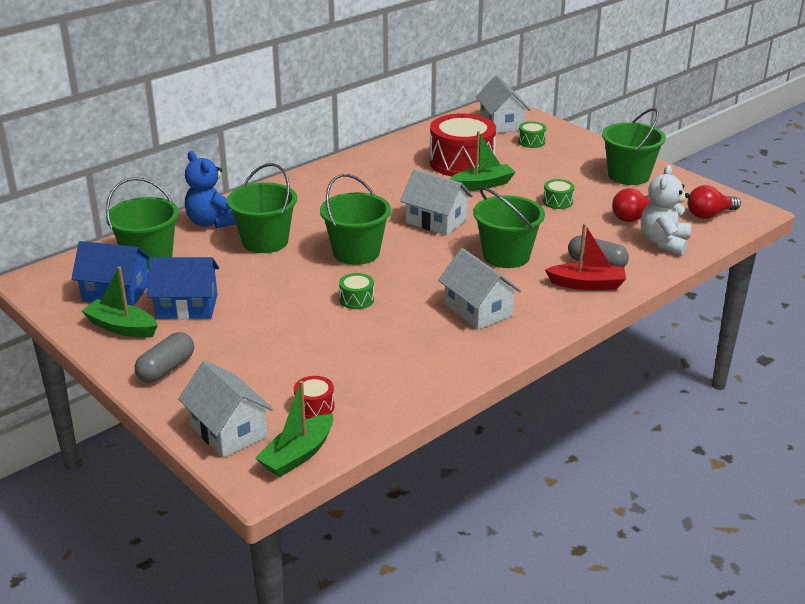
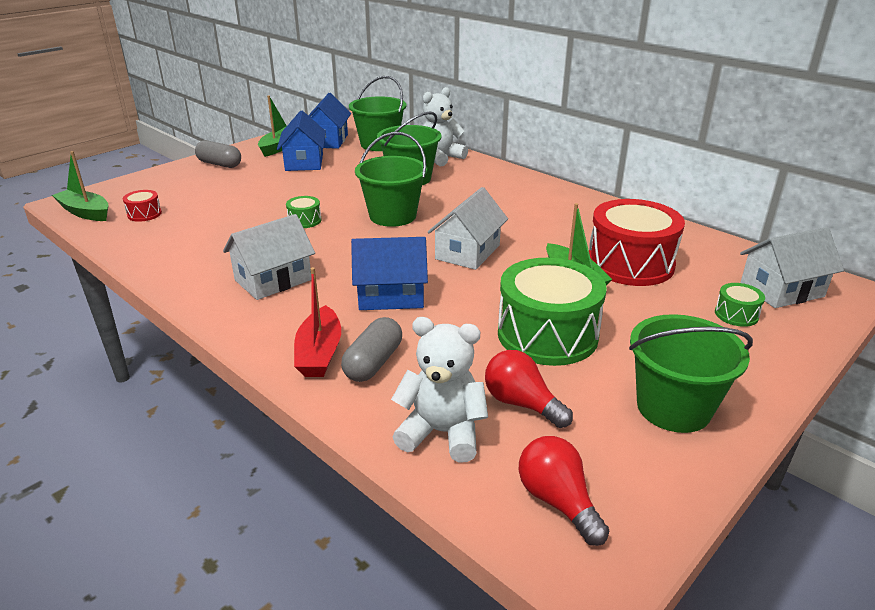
camera: 85 degrees right, 0 degrees up
white house [178,360,273,458] -> none
blue teddy bear [185,151,236,228] -> white teddy bear [423,87,468,167]
green bucket [473,187,545,268] -> blue house [351,237,428,310]
green drum [543,179,574,209] -> green drum [498,258,607,366], size x2.31

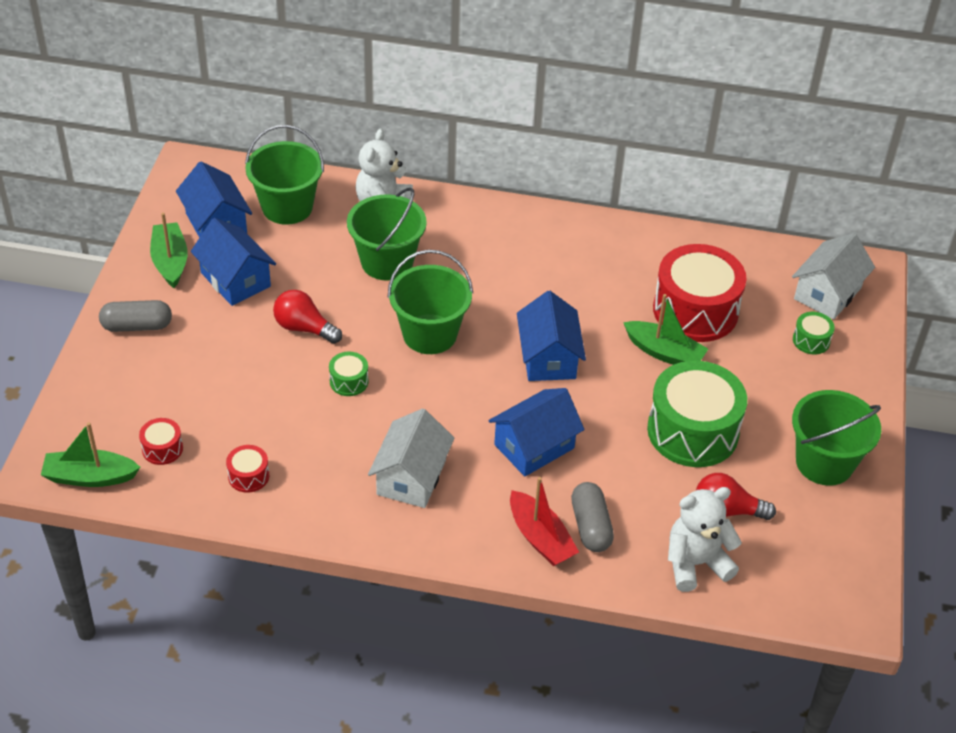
camera: 35 degrees left, 15 degrees up
white house [428,187,508,270] -> blue house [517,291,586,381]
red light bulb [519,436,609,546] -> red light bulb moved to [273,290,342,344]
none -> red drum [226,445,269,493]

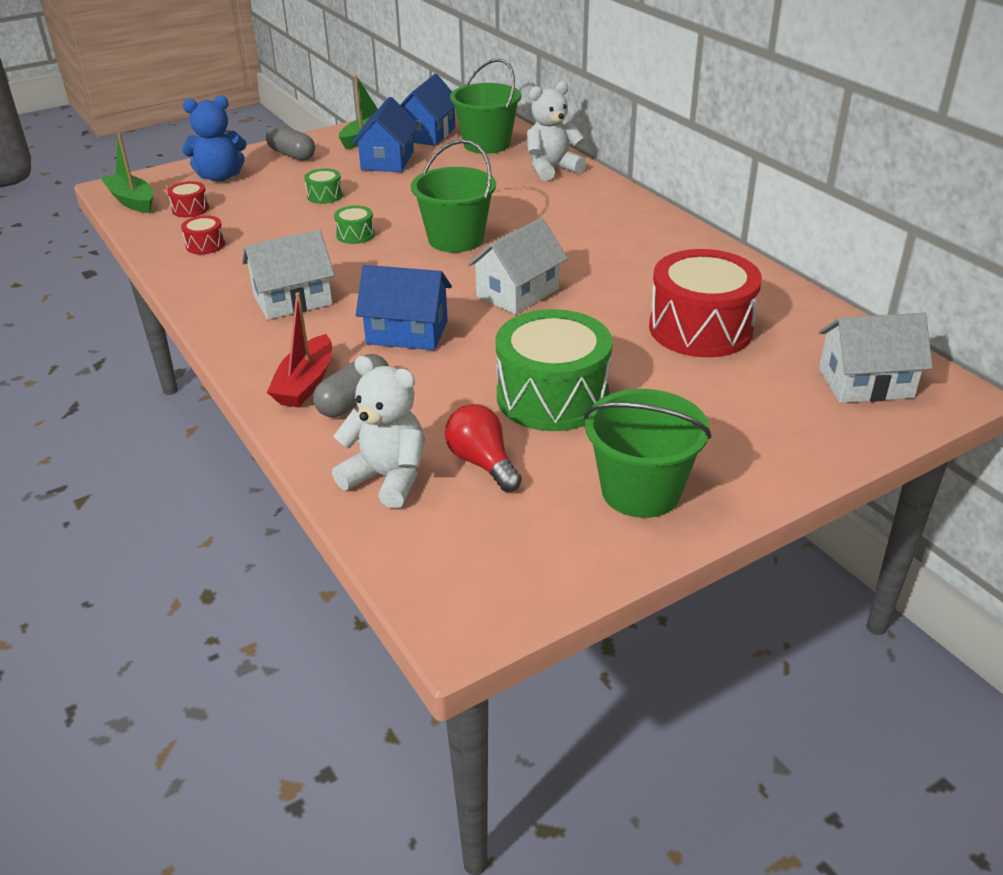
camera: 50 degrees right, 10 degrees down
red light bulb [273,290,342,344] -> none
green bucket [347,187,427,280] -> none
blue house [517,291,586,381] -> white house [467,218,568,314]
green boat [623,294,708,365] -> none
green drum [793,312,835,355] -> green drum moved to [304,169,343,204]
none -> blue teddy bear [182,95,247,182]

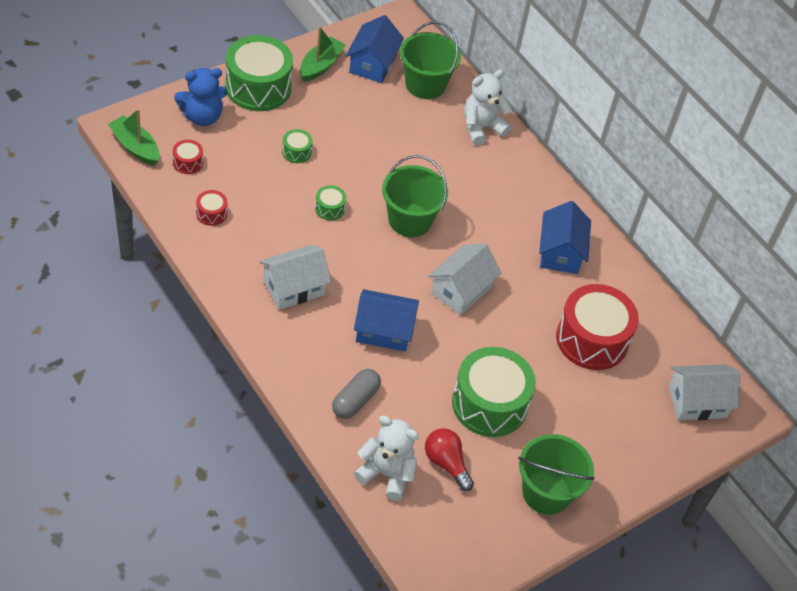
camera: 10 degrees left, 15 degrees up
grey capsule [266,125,315,161] -> green drum [225,35,293,111]
red boat [267,292,332,408] -> none
blue house [351,97,418,172] -> blue house moved to [539,201,591,274]

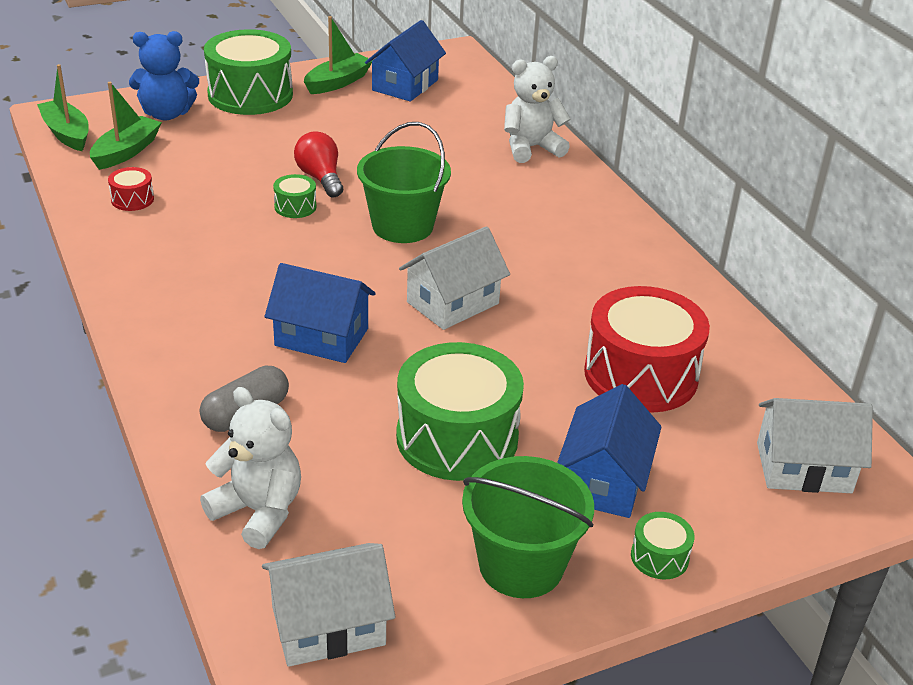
camera: 15 degrees right, 15 degrees down
red drum [173,140,203,174] -> green boat [90,82,162,170]
white house [259,245,332,310] -> white house moved to [262,543,395,667]
green drum [282,129,313,163] -> green drum moved to [631,512,695,579]
green bucket [400,21,461,99] -> none
red light bulb [425,428,474,491] -> red light bulb moved to [294,131,343,197]
blue house [539,201,591,274] -> blue house moved to [557,384,662,518]

